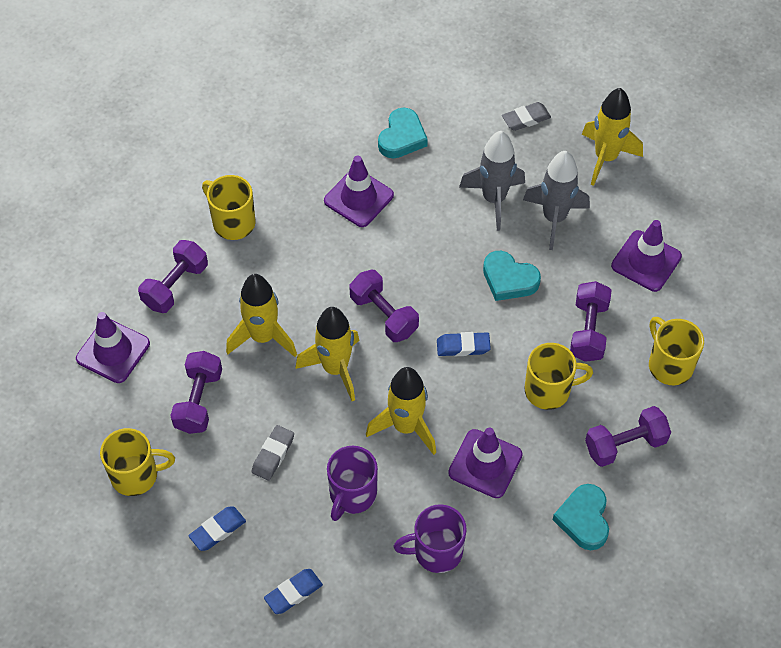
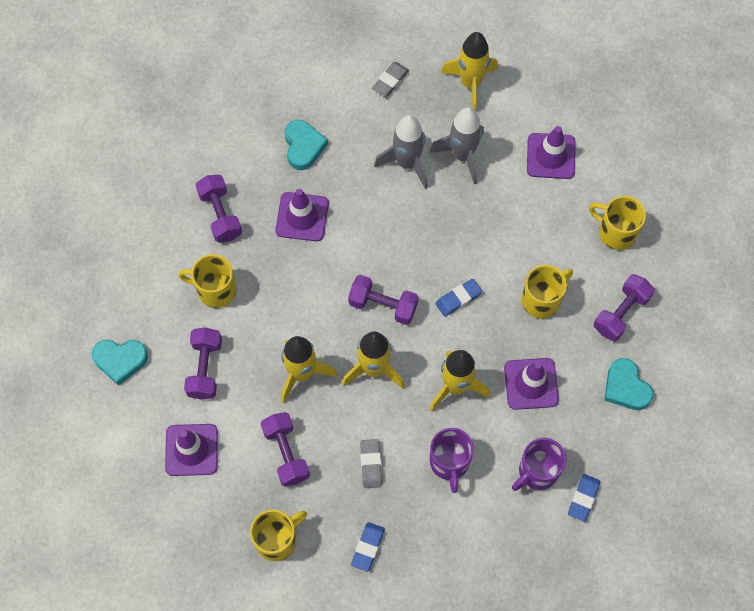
camera: 30 degrees left, 10 degrees up
blue eraser [264,569,323,614] -> blue eraser moved to [568,474,600,522]
turquoise heart [483,251,541,301] -> turquoise heart moved to [92,340,148,385]
purple dumbbell [570,281,612,362] -> purple dumbbell moved to [196,175,242,243]

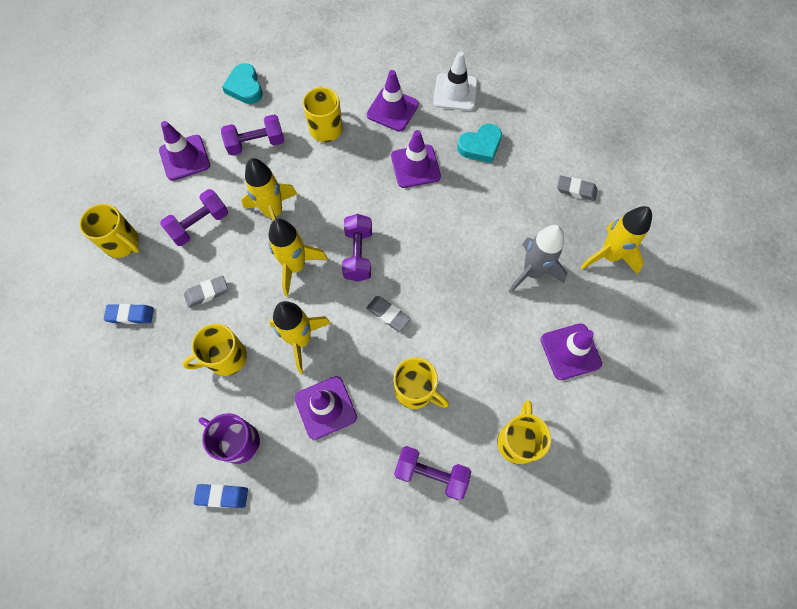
camera: 70 degrees right, 0 degrees up
purple dumbbell [196,175,242,243] -> purple traffic cone [367,70,419,131]
grey rocket [374,115,428,189] -> none
purple mug [430,428,474,493] -> yellow mug [182,324,247,376]
blue eraser [435,279,482,317] -> grey eraser [366,296,410,331]
turquoise heart [604,358,653,410] -> none
none -> white traffic cone [433,52,477,111]

